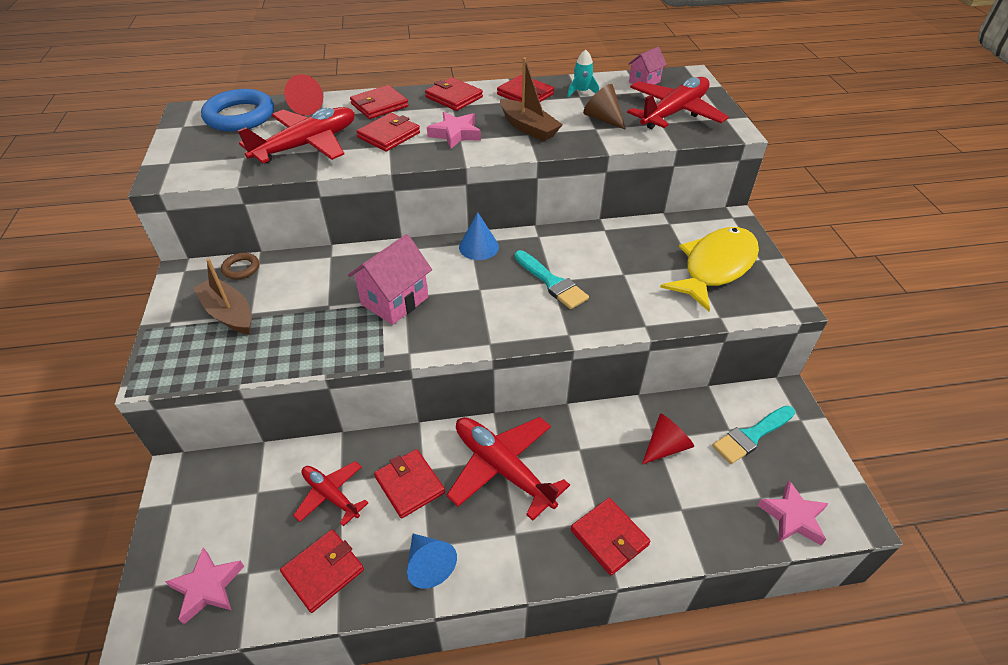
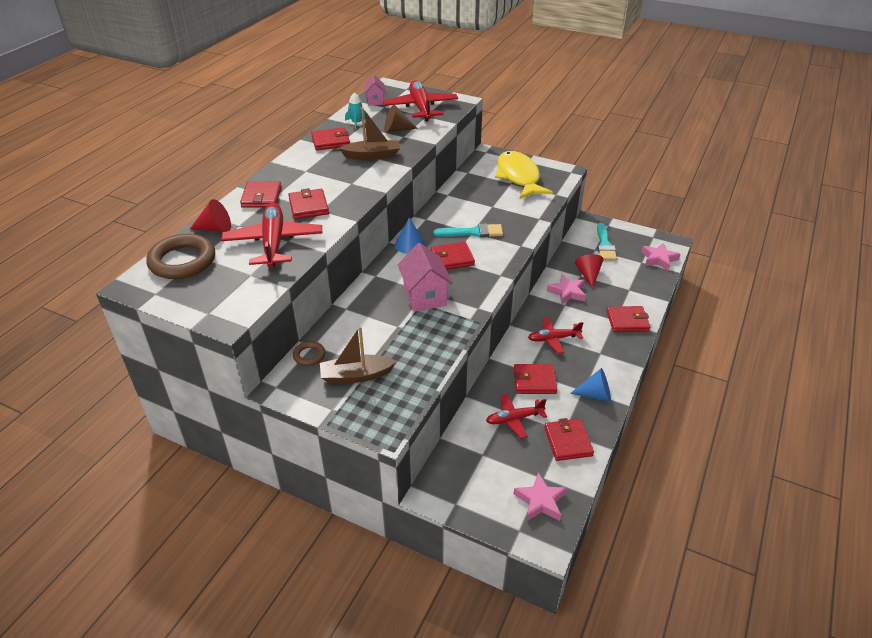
camera: 55 degrees left, 5 degrees down
blue ring [201,89,274,132] -> brown ring [146,234,215,279]
red wallet [425,77,483,111] -> red wallet moved to [431,242,475,270]
pink star [427,112,481,149] -> pink star moved to [547,274,586,304]
red plane [446,417,570,521] -> red plane [528,318,583,354], size x0.59

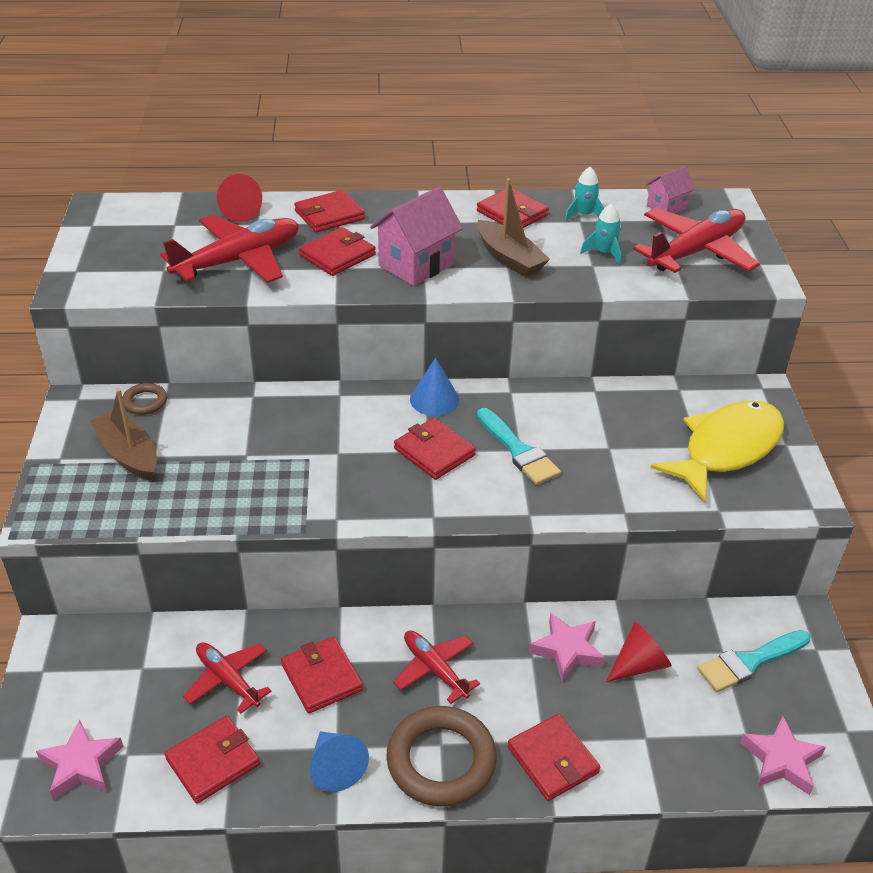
camera: 60 degrees right, 0 degrees up
brown ring [146,234,215,279] -> brown ring moved to [386,706,497,807]
brown cone [384,105,418,133] -> turquoise rocket [580,203,621,265]
pink house [398,243,453,312] -> pink house moved to [370,187,463,286]

